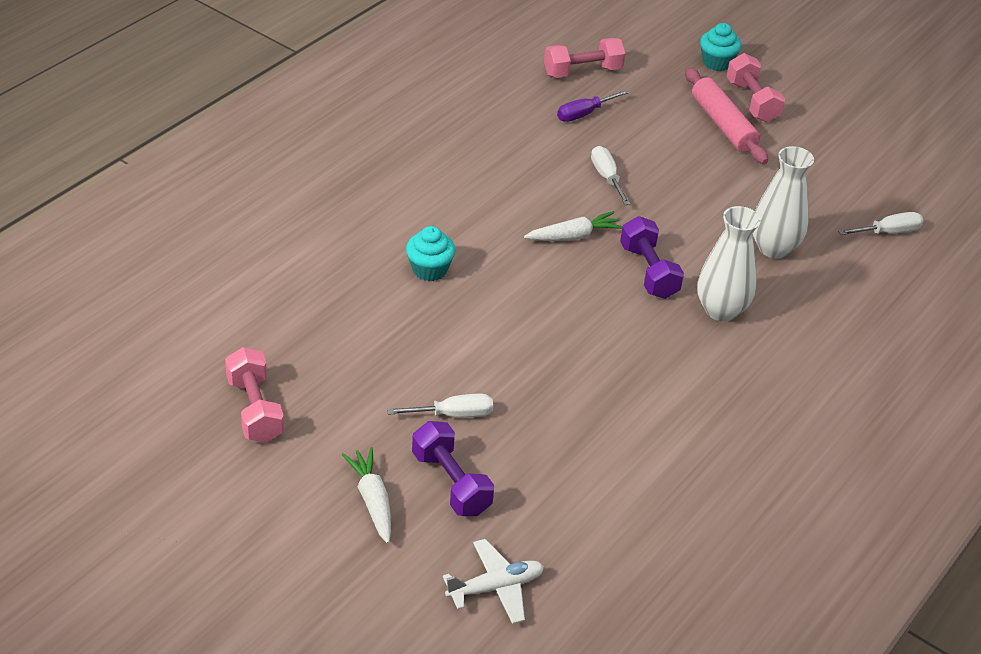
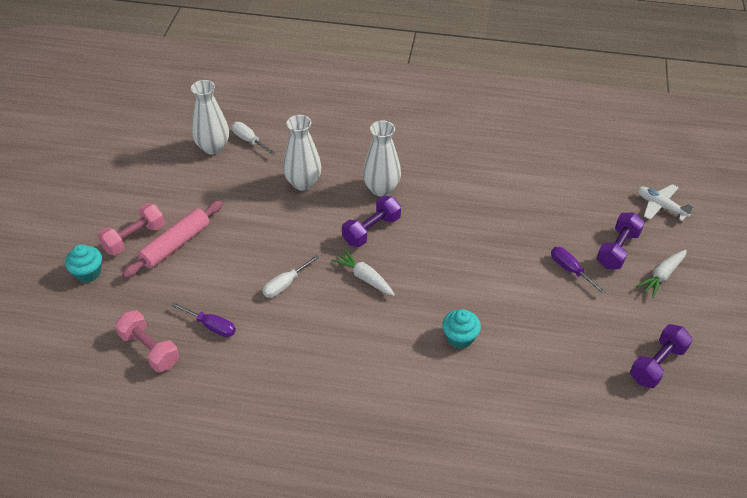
camera: 115 degrees left, 5 degrees up
pink dumbbell [225,347,284,443] -> purple dumbbell [630,324,693,388]
white screwdriver [387,393,493,418] -> purple screwdriver [551,247,606,294]
none -> white vase [191,80,229,155]

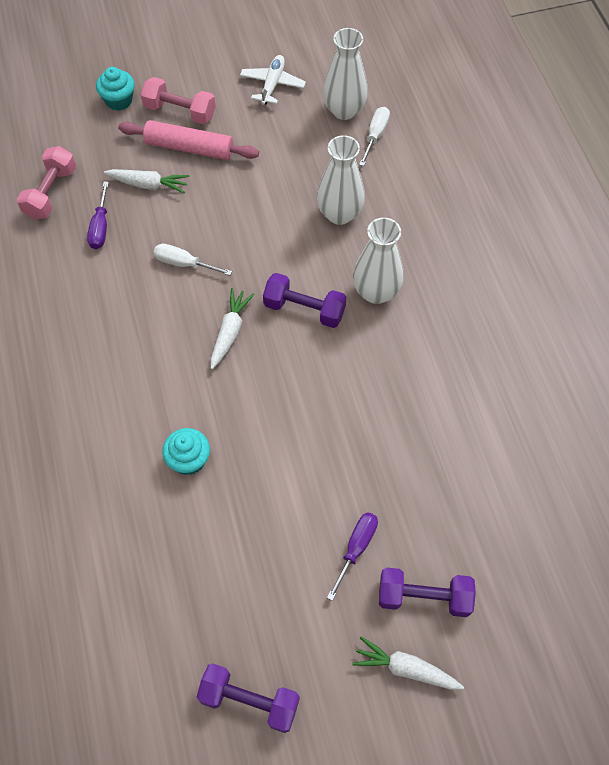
camera: 65 degrees right, 15 degrees up
white plane [637,184,694,221] -> white plane moved to [240,55,306,105]
none -> white carrot [104,169,189,193]

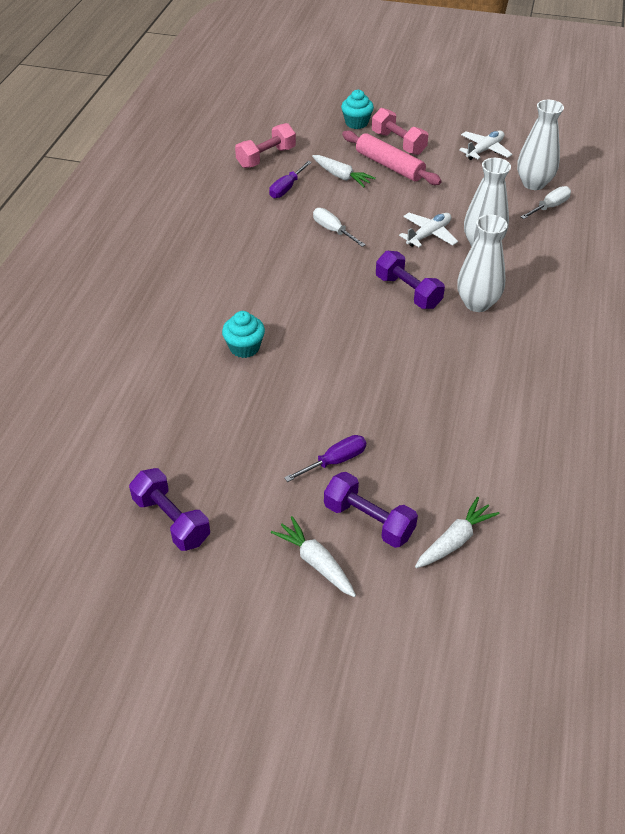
camera: 30 degrees right, 15 degrees down
white carrot [211,288,255,369] -> white carrot moved to [415,497,499,568]
none -> white plane [399,213,458,247]

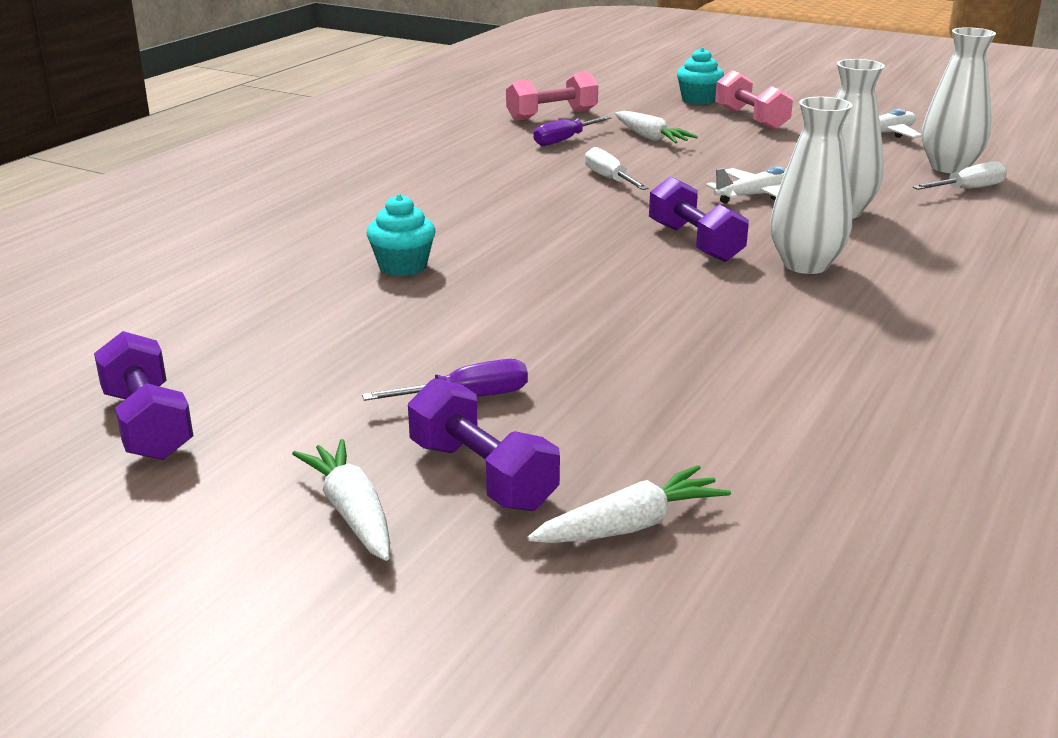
camera: 15 degrees right, 20 degrees down
pink rolling pin [342,131,442,185] -> none

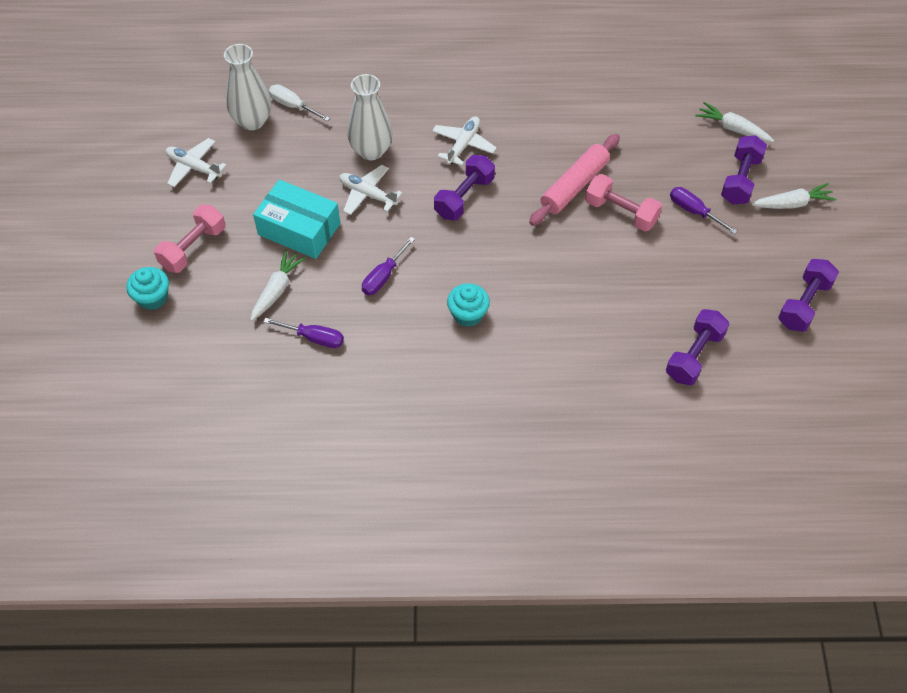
camera: 120 degrees left, 30 degrees up
white carrot [292,439,390,561] -> white carrot turned 135 degrees counterclockwise [751,183,837,209]
turquoise cupcake [366,194,435,276] -> turquoise cupcake moved to [447,283,490,327]
pink dumbbell [506,71,598,121] -> pink dumbbell moved to [585,174,662,232]
white screwdriver [585,147,649,190] -> purple screwdriver [362,237,415,295]
white vase [771,97,853,274] -> white plane [432,116,497,166]
none -> turquoise box [253,180,340,259]
none -> pink rolling pin [529,134,620,226]
none -> purple dumbbell [666,309,729,385]

